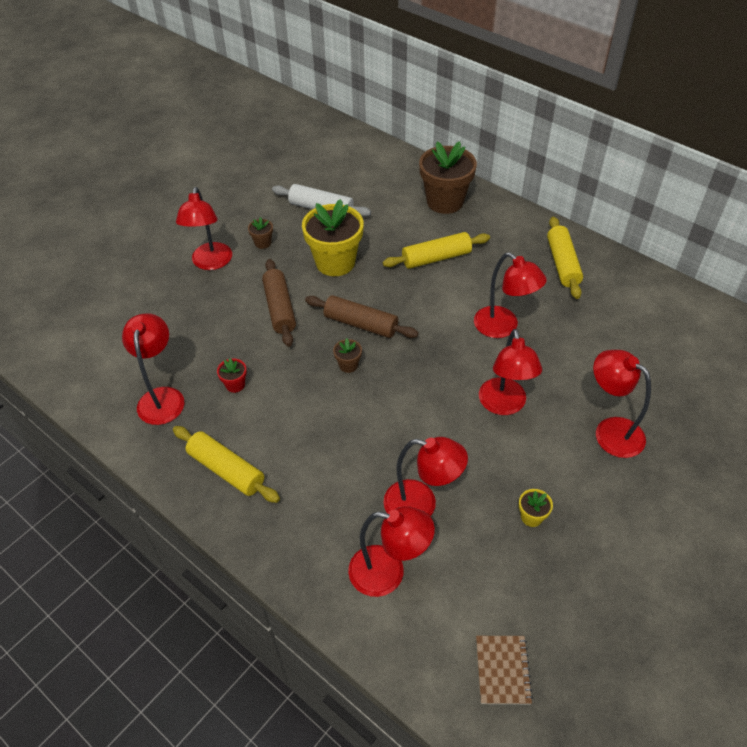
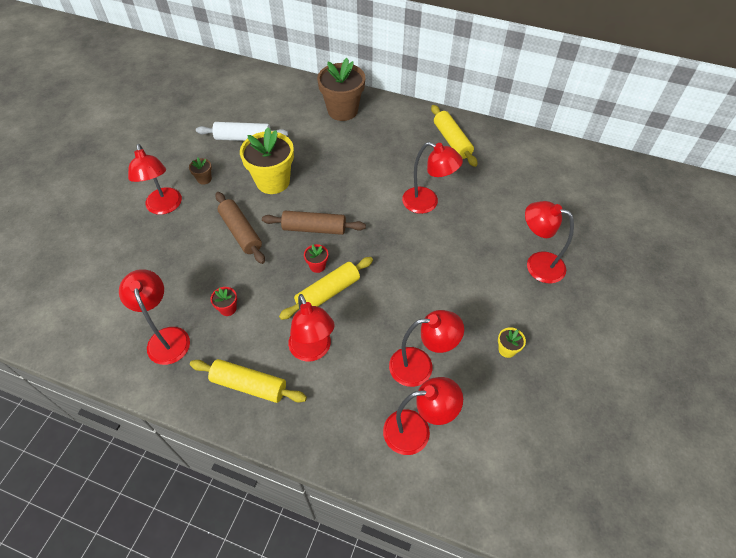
camera: 20 degrees left, 5 degrees up
brown flower pot [333,338,362,373] -> red flower pot [304,244,328,273]
yellow rolling pin [383,232,490,269] -> yellow rolling pin moved to [279,257,373,320]
brown notebook [476,636,533,704] -> none
red lamp [479,329,542,415] -> red lamp moved to [288,294,334,362]

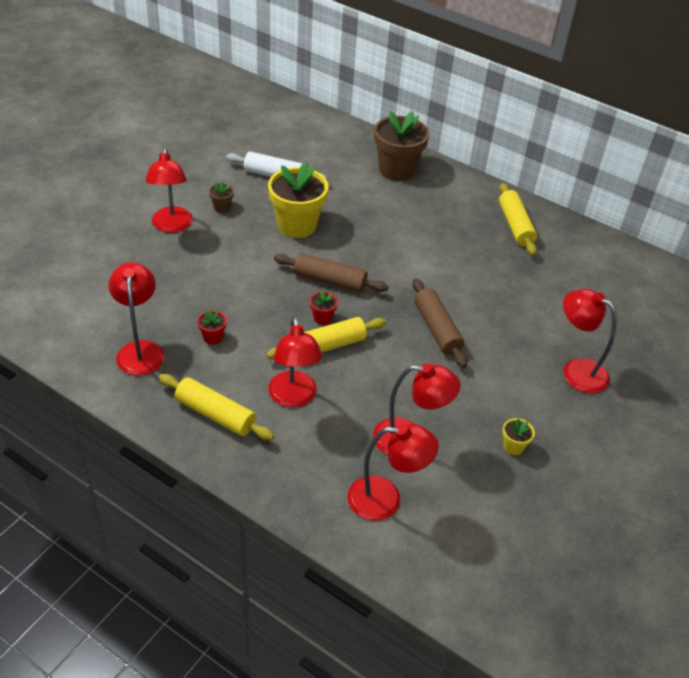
camera: 10 degrees right, 10 degrees down
brown rolling pin [215,192,265,264] -> brown rolling pin moved to [412,278,467,368]
red lamp [402,142,463,214] -> none

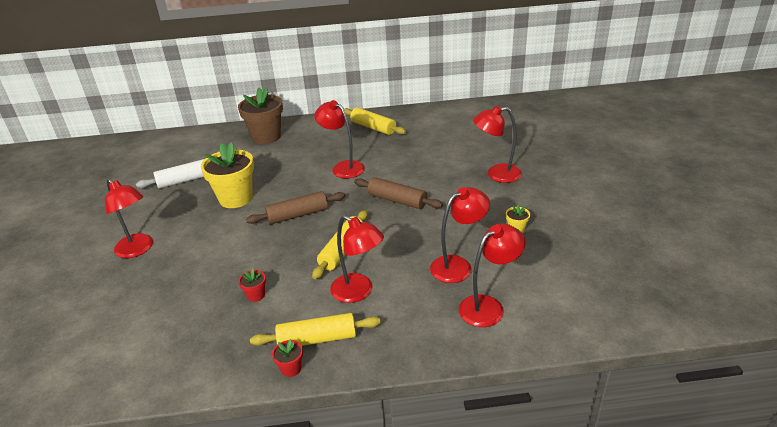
camera: 35 degrees left, 10 degrees down
red lamp [108,262,164,376] -> red lamp moved to [314,100,365,178]
brown flower pot [209,181,234,213] -> none
red flower pot [310,290,338,325] -> red flower pot moved to [272,339,303,377]

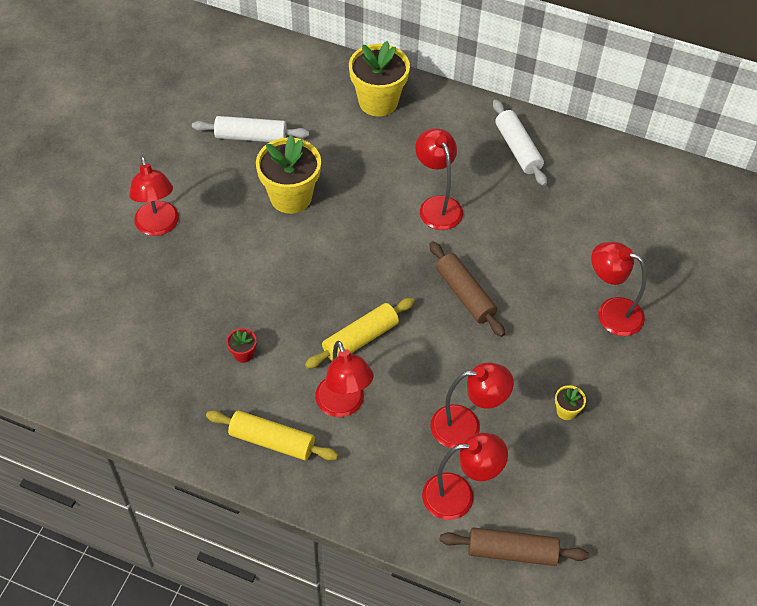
camera: 25 degrees right, 20 degrees up
brown flower pot [238,87,283,144] -> yellow flower pot [349,41,410,117]
brown rolling pin [246,191,345,224] -> brown rolling pin moved to [440,527,589,566]
red flower pot [272,339,303,377] -> none
yellow rolling pin [344,107,406,135] -> white rolling pin [493,100,547,186]

